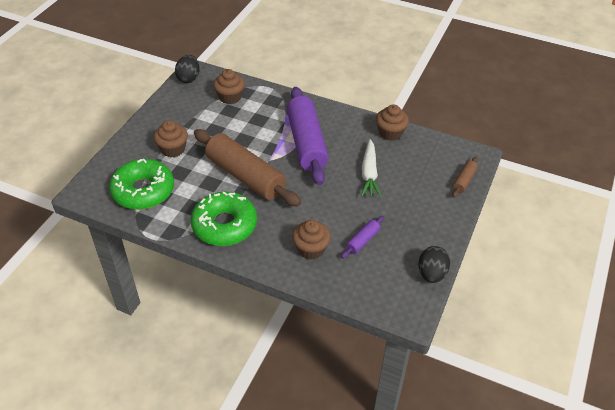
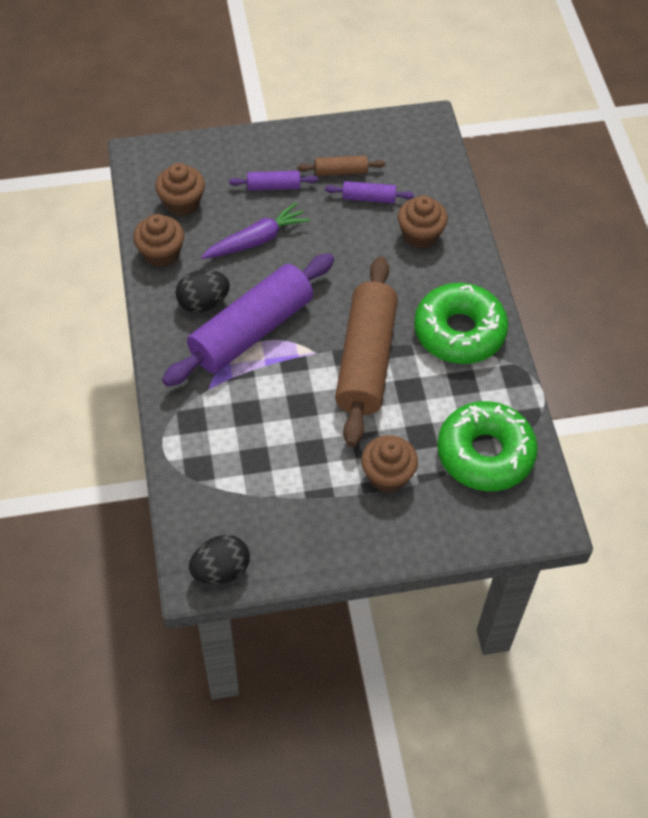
camera: 125 degrees left, 10 degrees up
brown cupcake [213,69,245,104] -> brown cupcake moved to [155,163,205,216]
white carrot [361,139,381,197] -> purple carrot [201,202,310,259]
black egg [418,246,450,283] -> black egg moved to [176,270,230,313]
brown rolling pin [452,157,478,198] -> brown rolling pin moved to [297,155,385,176]
none -> purple rolling pin [229,171,318,191]

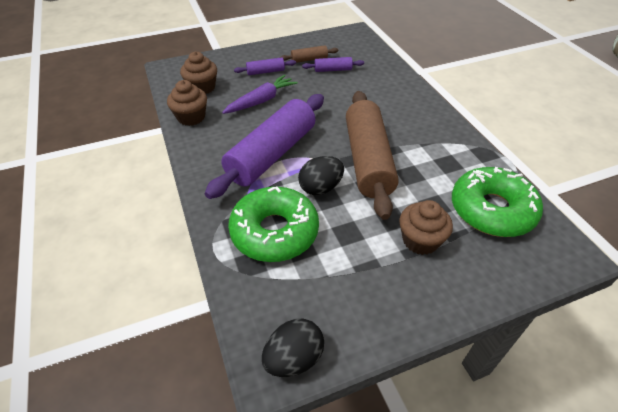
camera: 10 degrees left, 10 degrees down
black egg [176,270,230,313] -> black egg moved to [298,156,344,195]
brown cupcake [398,196,448,249] -> none
green donut [414,283,508,364] -> green donut moved to [228,186,319,262]

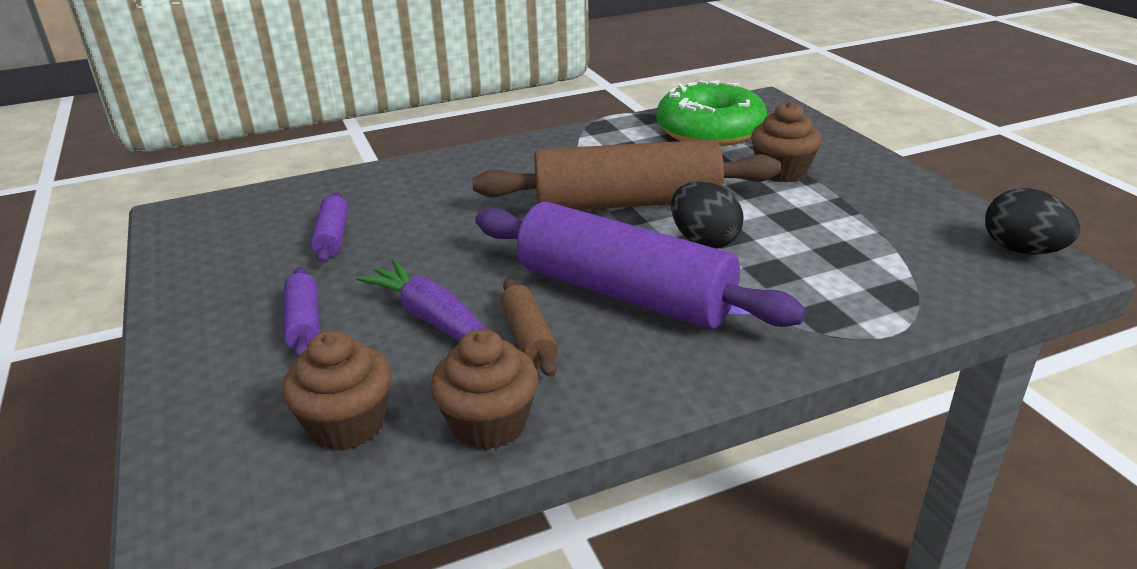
camera: 90 degrees left, 15 degrees down
green donut [228,186,319,262] -> none
brown rolling pin [280,45,338,63] -> brown rolling pin moved to [500,278,558,377]

